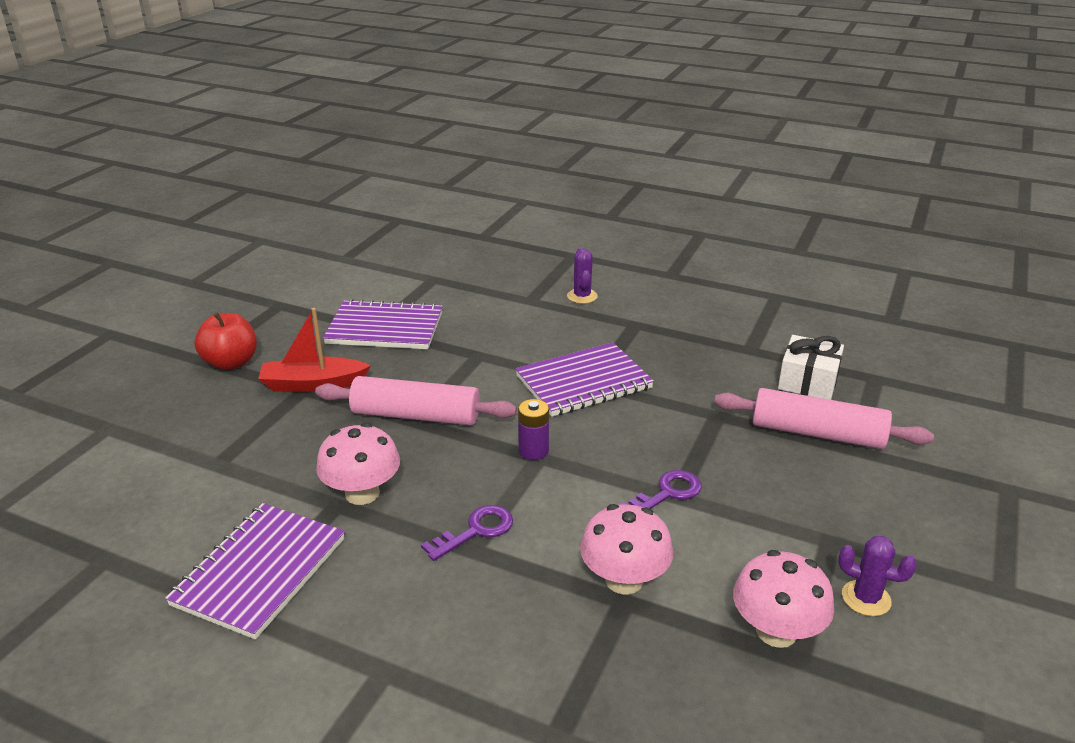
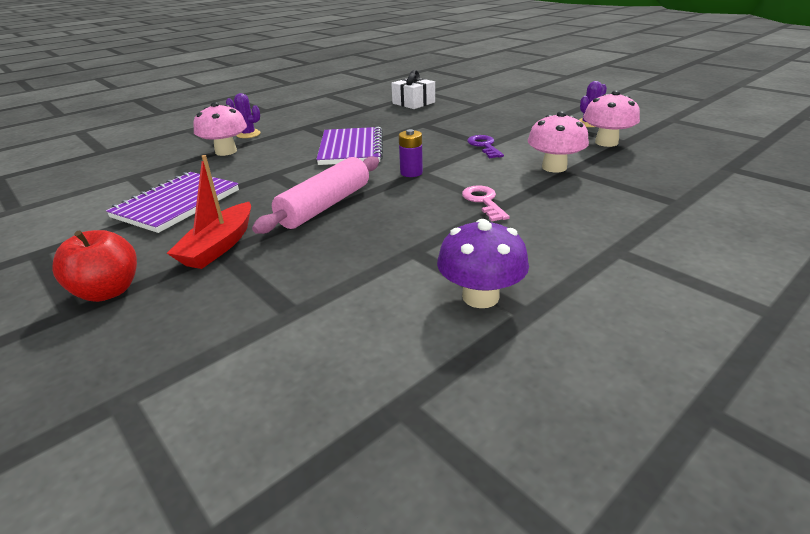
camera: 65 degrees left, 0 degrees up
purple notebook [165,503,345,640] -> purple mushroom [437,219,529,308]
pink mushroom [316,423,400,505] -> pink mushroom moved to [193,102,247,156]
purple key [421,505,513,561] -> pink key [462,185,510,222]
pink rolling pin [714,388,934,449] -> none

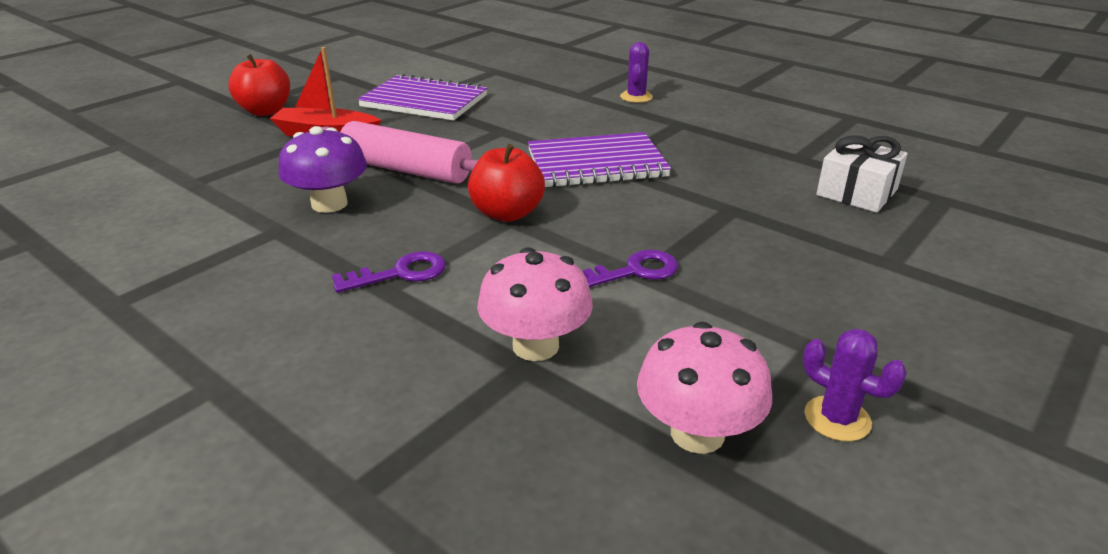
camera: 80 degrees right, 0 degrees up
pink mushroom [193,102,247,156] -> none
purple battery [399,129,423,177] -> red apple [468,144,545,222]
purple mushroom [437,219,529,308] -> purple mushroom moved to [278,126,367,213]
pink key [462,185,510,222] -> purple key [332,251,446,293]

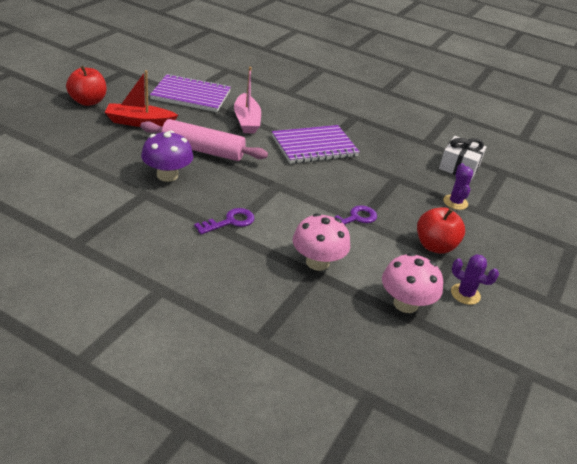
camera: 15 degrees left, 5 degrees up
red apple [468,144,545,222] -> red apple moved to [417,207,465,254]
purple cactus [620,42,653,103] -> purple cactus moved to [443,163,473,210]
none -> pink boat [234,67,261,134]

